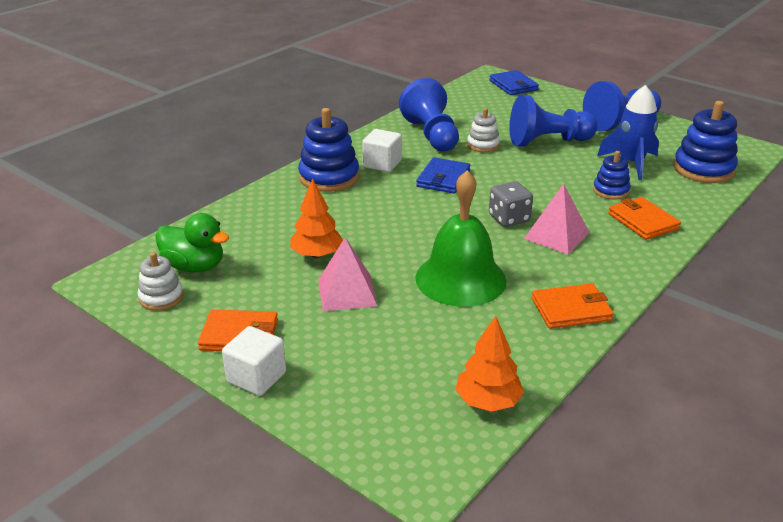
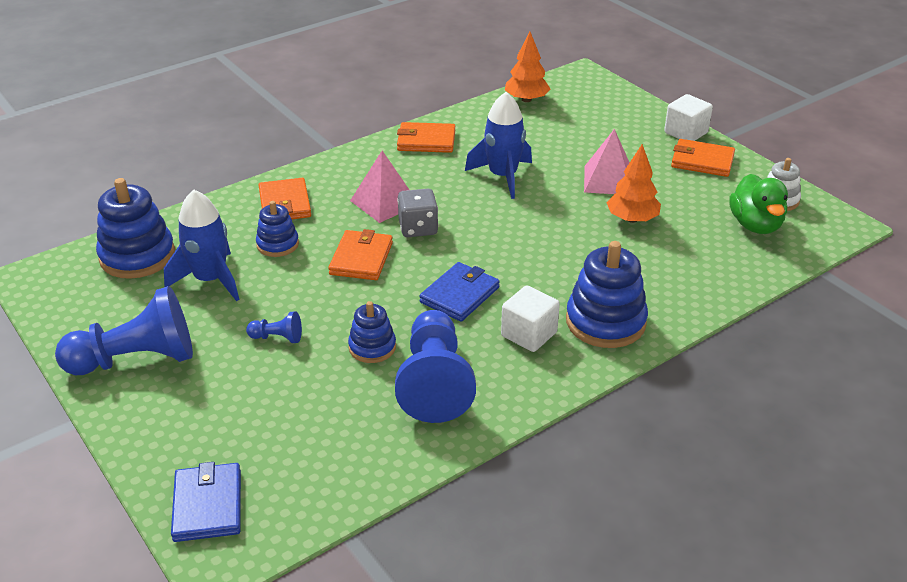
camera: 165 degrees left, 5 degrees up
green duck [155,213,229,272] -> green duck turned 135 degrees counterclockwise [729,174,788,234]
green bell [416,170,507,307] -> blue rocket [465,92,532,199]
white stacking toy [467,108,500,152] -> blue stacking toy [348,301,396,363]
blue pawn [509,95,598,147] -> blue pawn [246,311,302,343], size x0.43
none -> orange wallet [328,229,393,280]

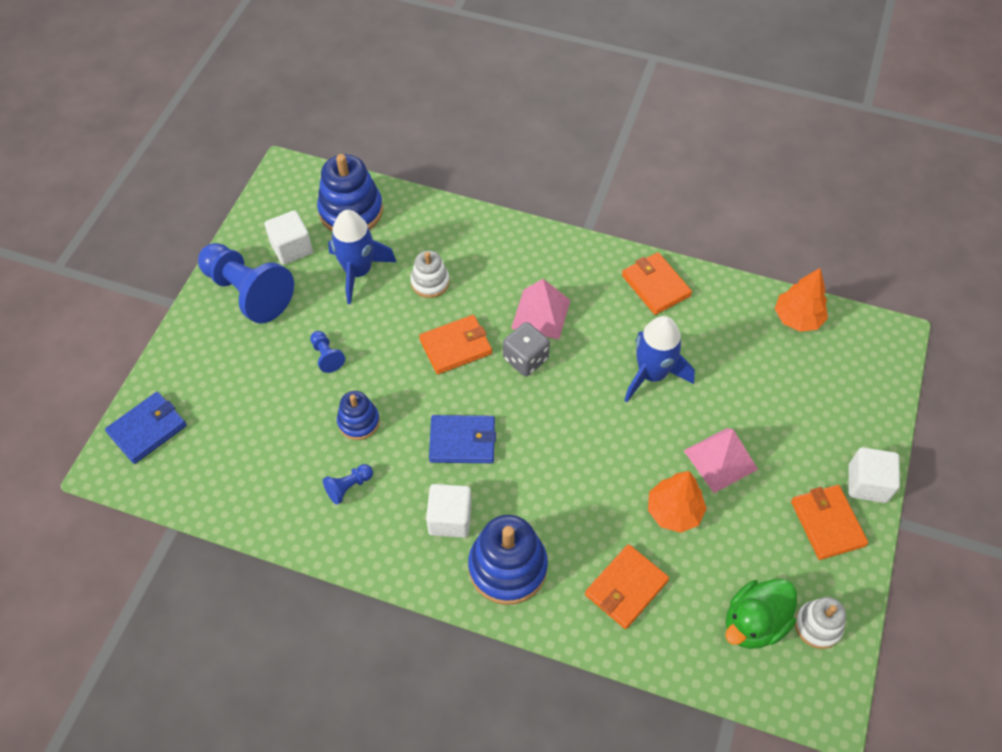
camera: 55 degrees right, 20 degrees up
blue stacking toy [256,201,299,257] -> white stacking toy [410,250,449,298]
orange wallet [259,178,311,219] -> orange wallet moved to [585,544,669,629]
blue pawn [395,310,476,423] -> blue pawn [323,464,373,505], size x0.43
none -> white cube [265,210,313,265]

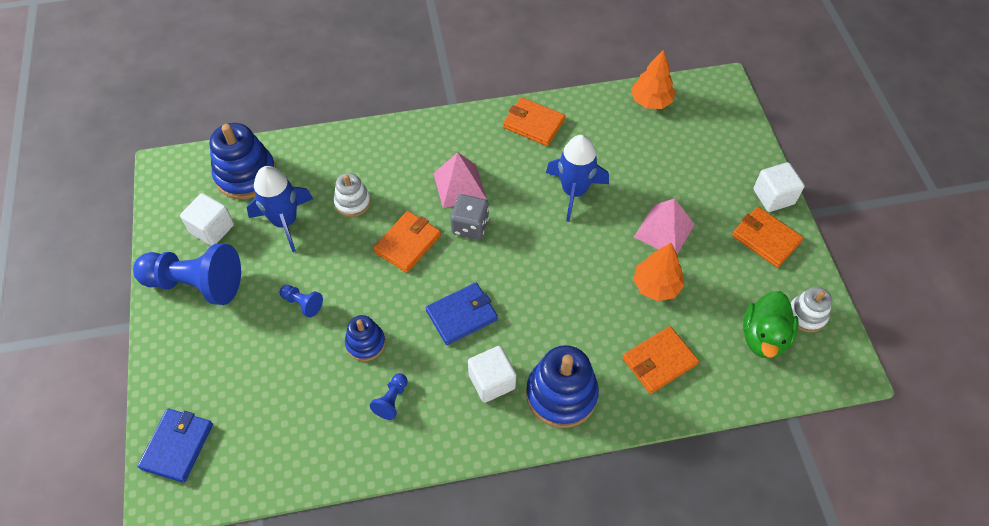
camera: 30 degrees left, 0 degrees up
orange wallet [585,544,669,629] -> orange wallet turned 45 degrees clockwise [622,326,699,394]

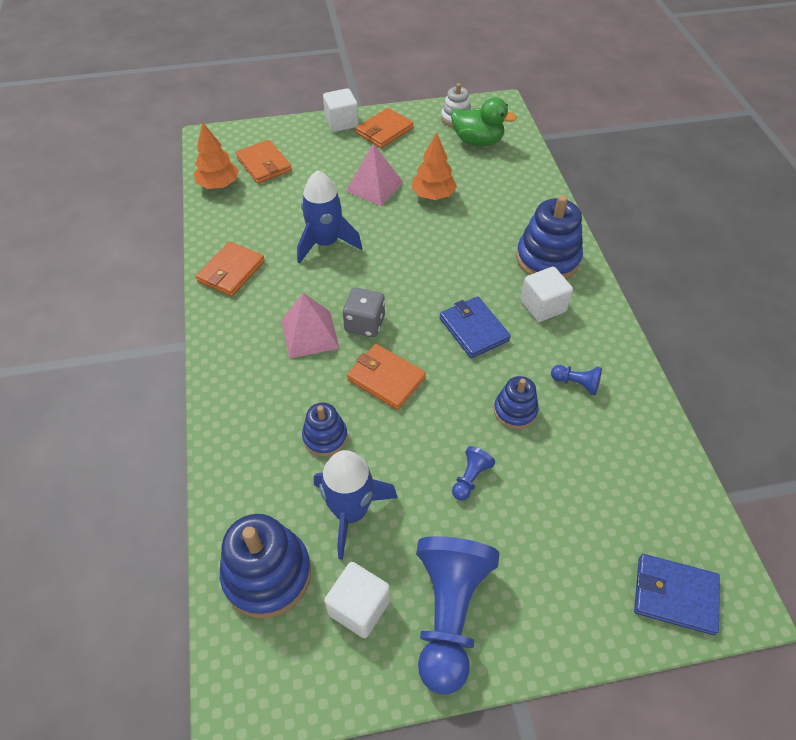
camera: 90 degrees left, 5 degrees down
white stacking toy [334,173,371,217] -> blue stacking toy [302,403,348,456]
orange wallet [622,326,699,394] -> orange wallet moved to [236,140,292,184]

